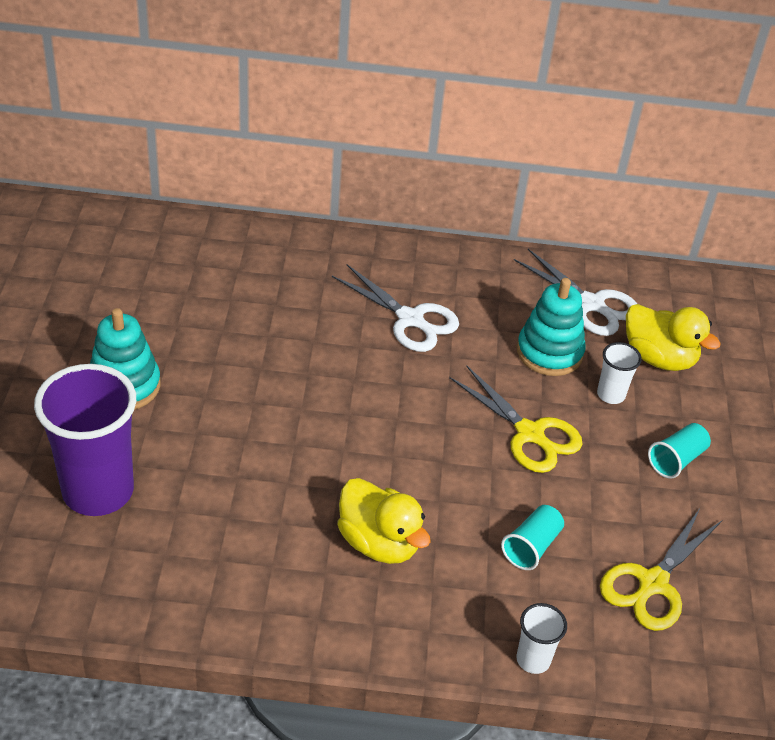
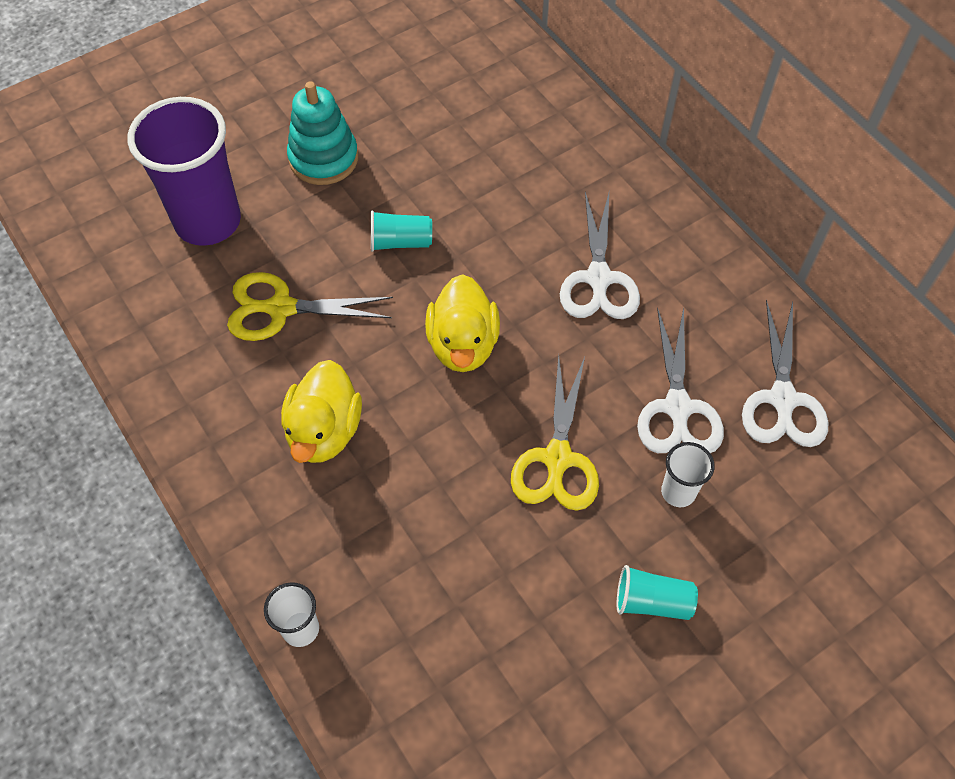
camera: 55 degrees right, 15 degrees up
turquoise cup [501,505,564,570] -> turquoise cup moved to [371,210,432,252]
turquoise stacking toy [517,278,586,376] -> white scissors [637,307,724,453]
yellow scissors [600,508,723,631] -> yellow scissors moved to [227,272,393,341]
yellow duck [626,304,721,371] -> yellow duck moved to [425,274,500,372]

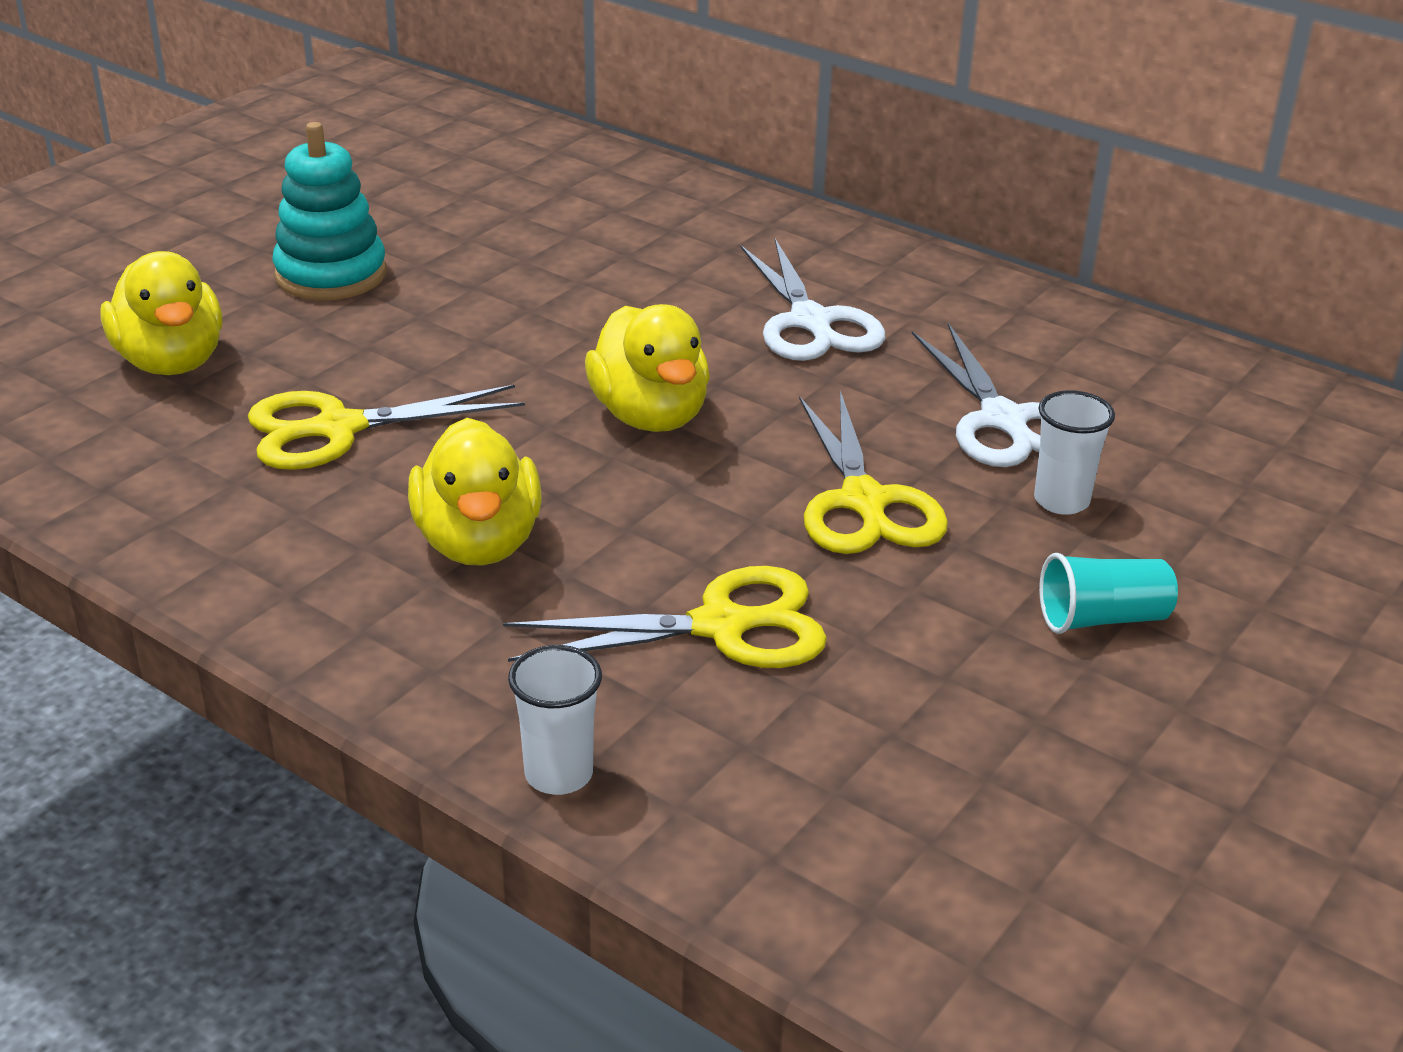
camera: 20 degrees left, 25 degrees down
purple cup [128,97,241,246] -> yellow duck [100,251,222,375]
turquoise cup [371,210,432,252] -> none
white scissors [742,299,828,447] -> none
none -> yellow scissors [503,566,827,668]

